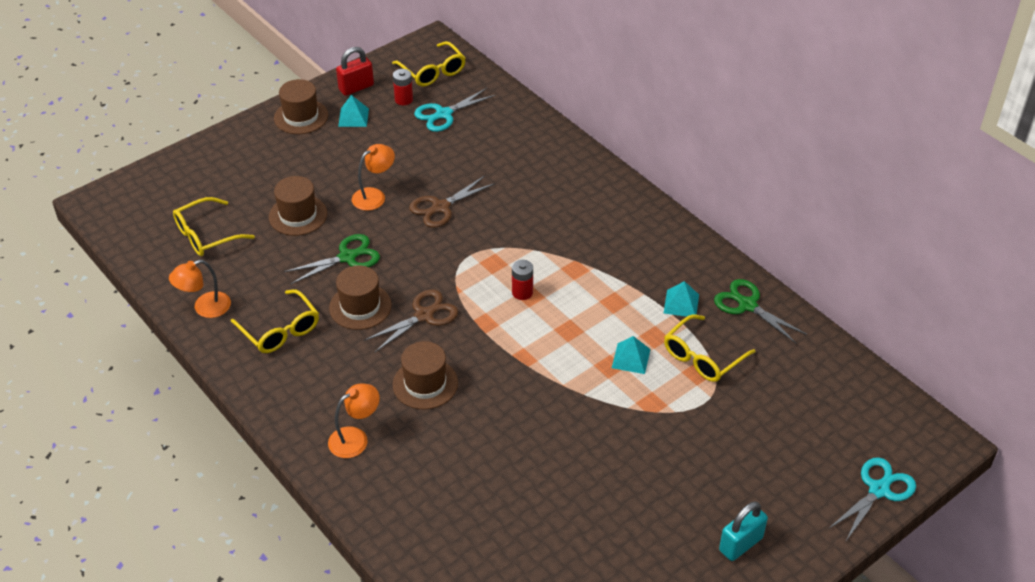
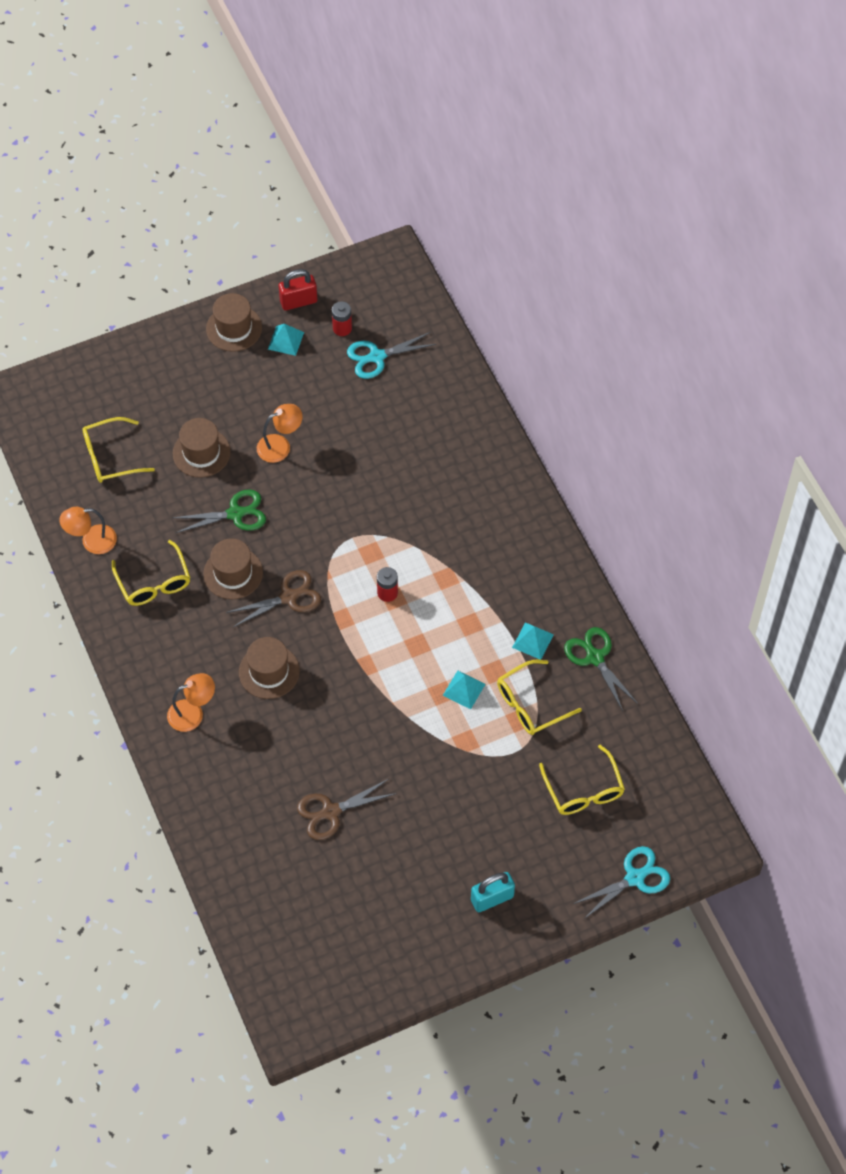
camera: 15 degrees right, 15 degrees up
yellow glasses [392,41,466,87] -> yellow glasses moved to [539,745,625,815]
brown scissors [409,176,495,228] -> brown scissors moved to [297,779,397,840]

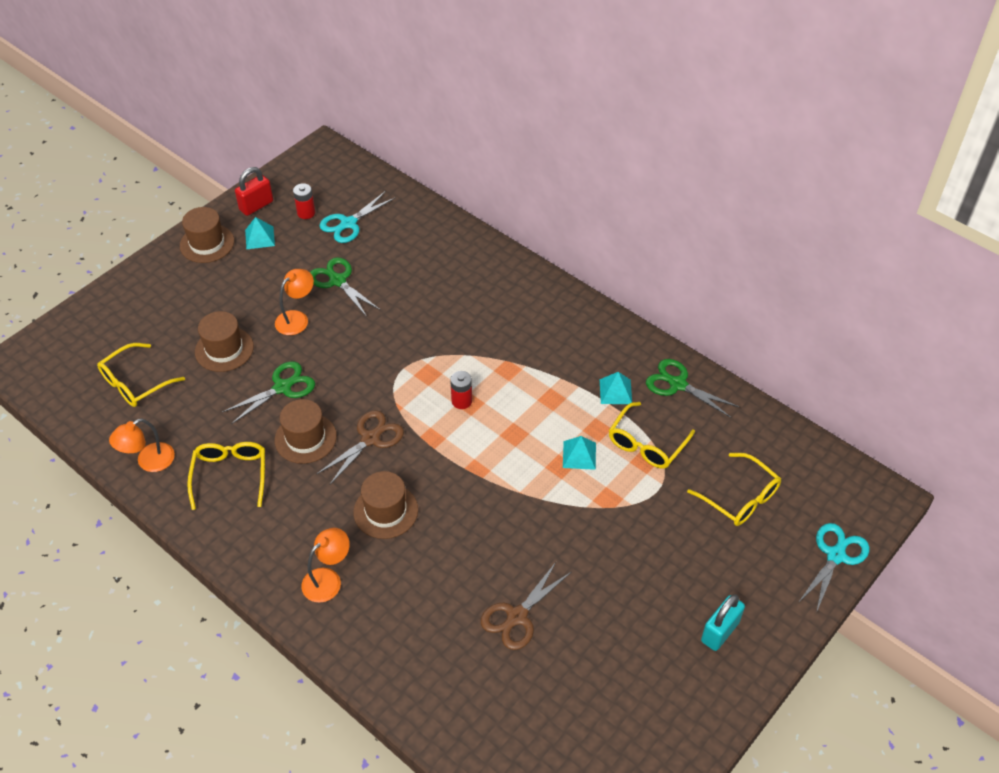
camera: 25 degrees left, 10 degrees down
yellow glasses [112,540,191,606] -> yellow glasses turned 135 degrees counterclockwise [187,442,265,510]
none -> green scissors [310,257,380,317]

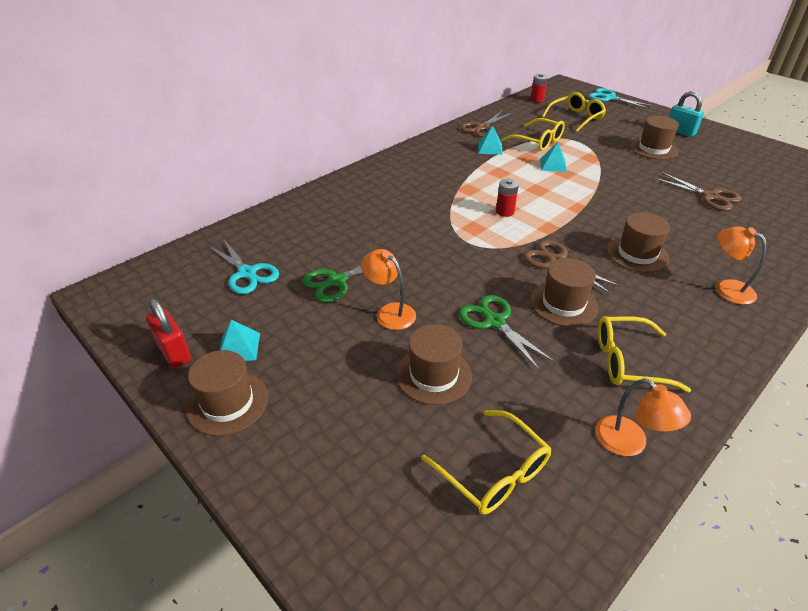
camera: 85 degrees left, 10 degrees down
red battery [293,183,315,219] -> red battery moved to [530,74,548,103]
green scissors [646,359,739,418] -> brown scissors [460,111,512,137]
none -> brown hat [630,116,679,160]

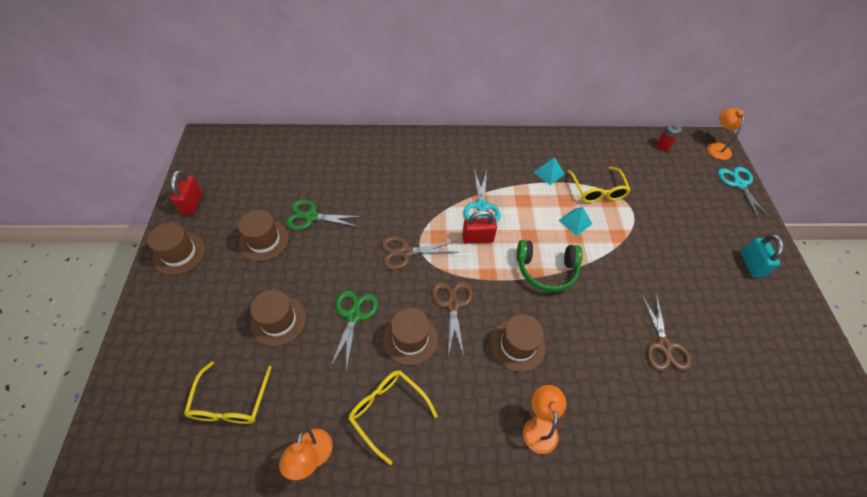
camera: 40 degrees right, 15 degrees up
turquoise scissors [208,239,279,294] -> turquoise scissors moved to [463,169,500,223]
turquoise pyramid [220,320,260,361] -> none
orange lamp [361,249,416,330] -> orange lamp moved to [707,108,744,160]
brown scissors [460,111,512,137] -> brown scissors moved to [381,236,459,270]
red battery [496,179,519,217] -> red padlock [462,210,497,244]
yellow glasses [542,92,606,132] -> none
brown hat [630,116,679,160] -> brown hat moved to [238,210,289,261]
none -> green headphones [516,240,583,292]

